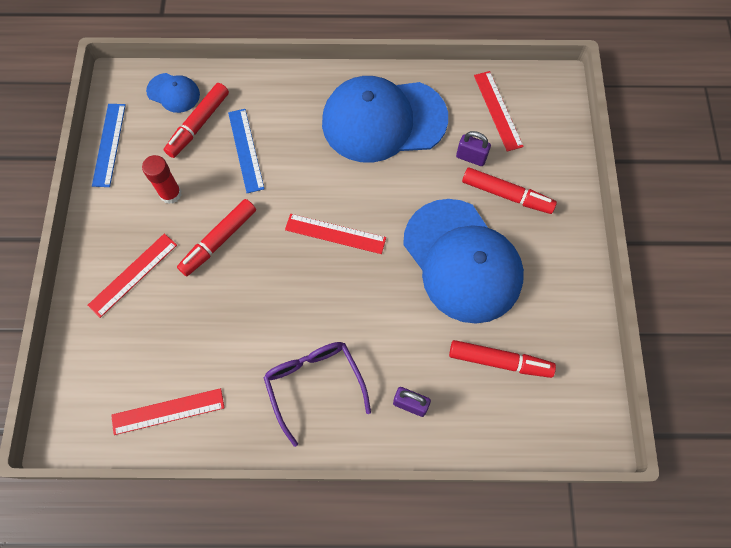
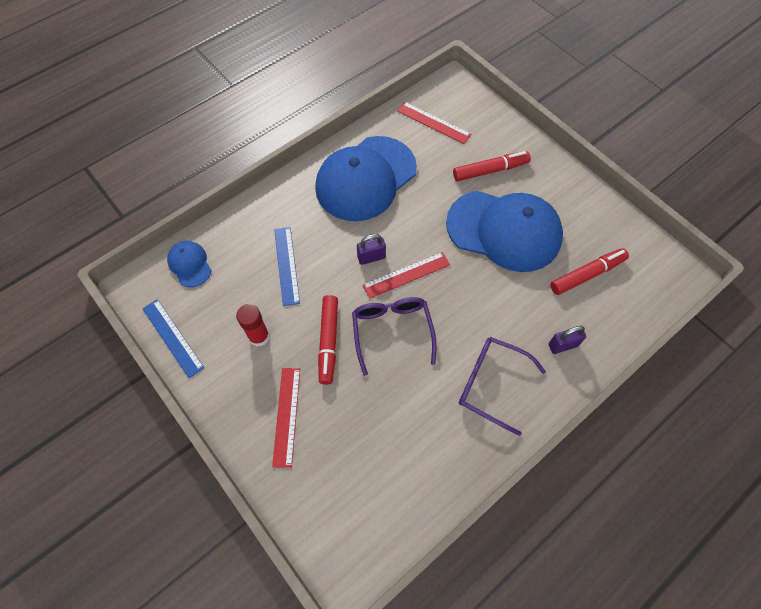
camera: 40 degrees left, 5 degrees down
red ruler [111,388,224,435] -> none
blue cap [146,73,200,113] -> blue cap turned 105 degrees counterclockwise [167,241,212,287]
red marker [164,83,229,158] -> none
blue ruler [228,109,265,193] -> blue ruler turned 45 degrees clockwise [274,227,300,306]
purple padlock [456,131,491,166] -> purple padlock moved to [357,234,386,265]
none -> purple glasses [352,297,437,376]

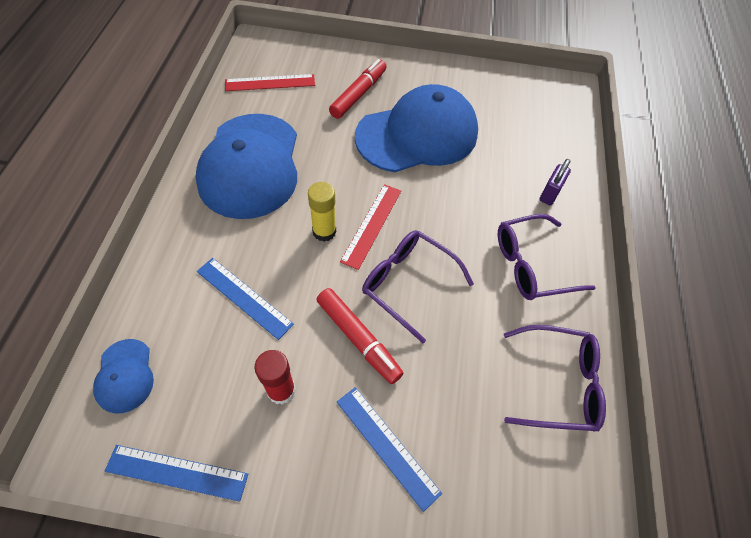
camera: 45 degrees left, 5 degrees down
blue cap [167,241,212,287] -> blue cap turned 120 degrees counterclockwise [93,339,154,414]
red ruler [272,368,300,468] -> blue ruler [337,387,442,512]
purple padlock [357,234,386,265] -> yellow glue stick [308,182,336,242]
red marker [550,248,629,295] -> none
none -> purple glasses [504,325,606,432]

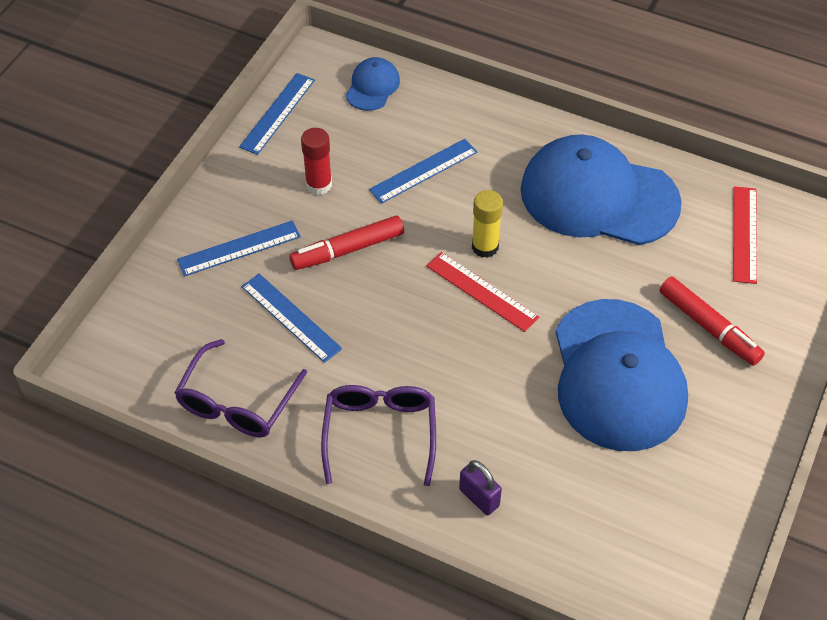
camera: 110 degrees right, 5 degrees down
blue cap [93,339,154,414] -> blue cap turned 105 degrees clockwise [346,57,400,111]
purple glasses [362,230,474,343] -> none
none -> blue ruler [241,274,342,363]

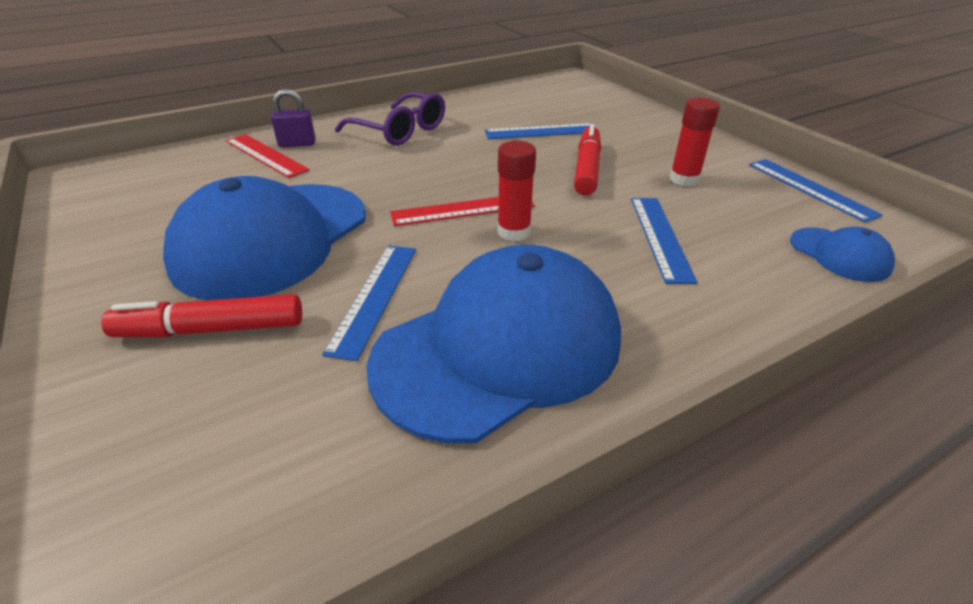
camera: 125 degrees right, 15 degrees down
purple glasses [174,339,307,437] -> none
blue ruler [177,220,301,276] -> blue ruler moved to [322,245,416,361]
yellow glue stick [472,190,503,258] -> red glue stick [497,141,536,241]
blue cap [555,299,688,451] -> blue cap turned 90 degrees counterclockwise [163,176,366,300]
red ruler [733,186,757,284] -> red ruler moved to [226,134,309,178]

